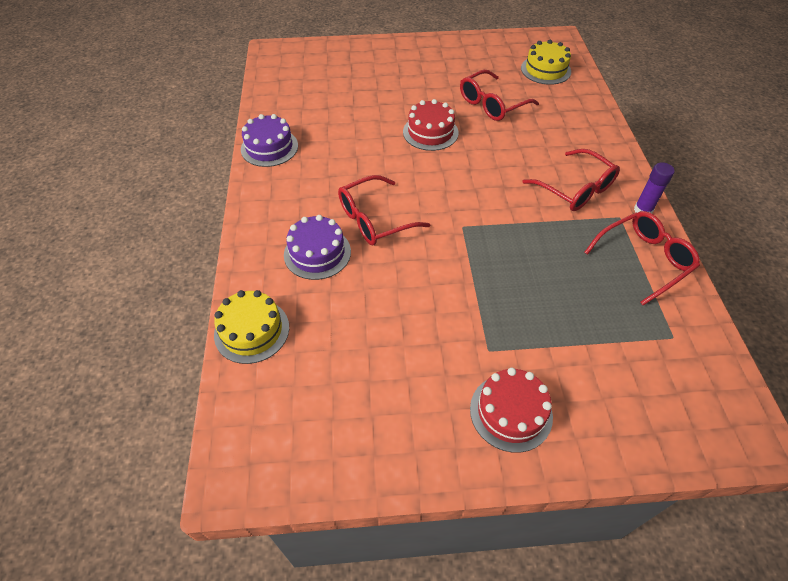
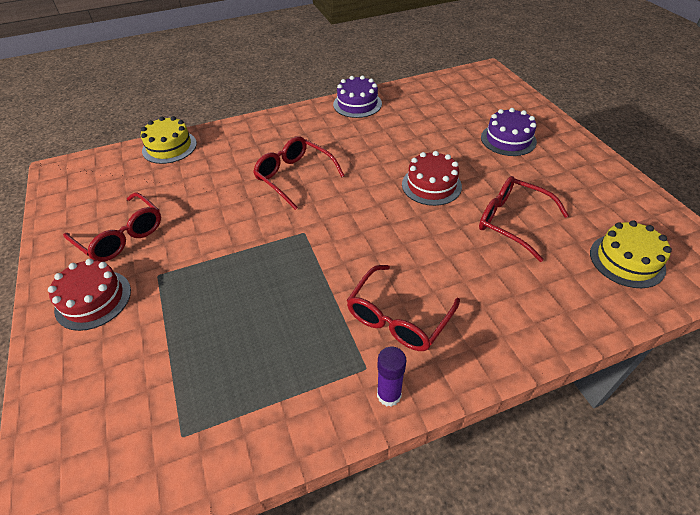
camera: 75 degrees right, 5 degrees down
purple cake [284,215,351,280] -> purple cake moved to [481,108,537,156]
red glasses [584,211,700,305] -> red glasses moved to [63,192,161,262]

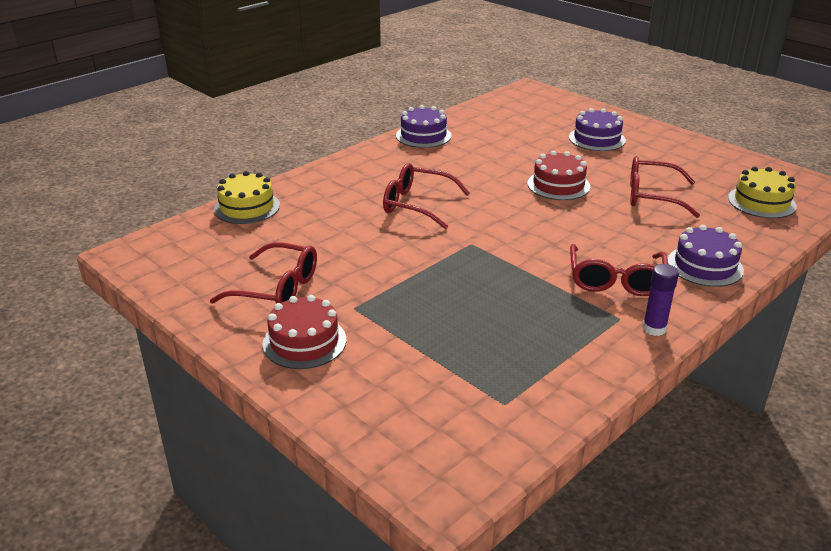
camera: 25 degrees left, 15 degrees down
none -> purple cake [668,225,744,287]

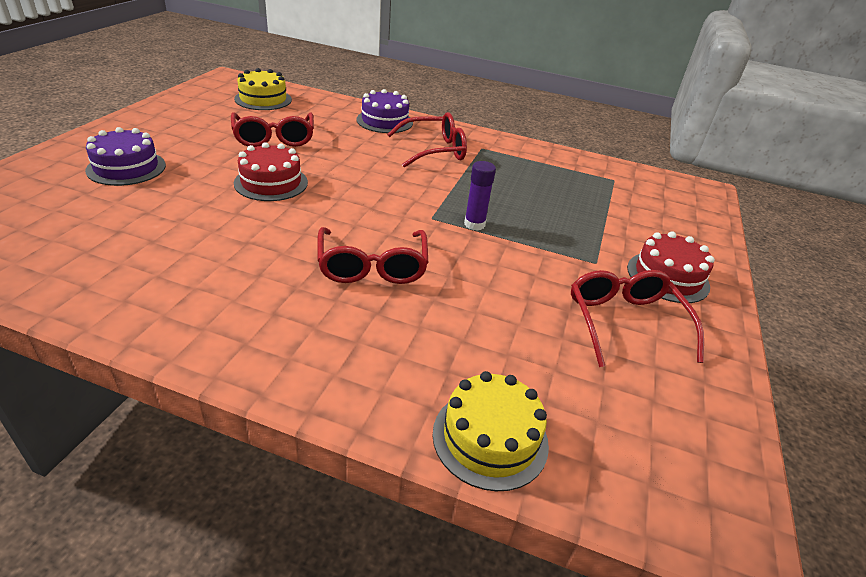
camera: 120 degrees left, 5 degrees up
purple cake [396,105,452,148] -> none
purple glue stick [643,264,679,336] -> purple glue stick moved to [464,161,496,231]

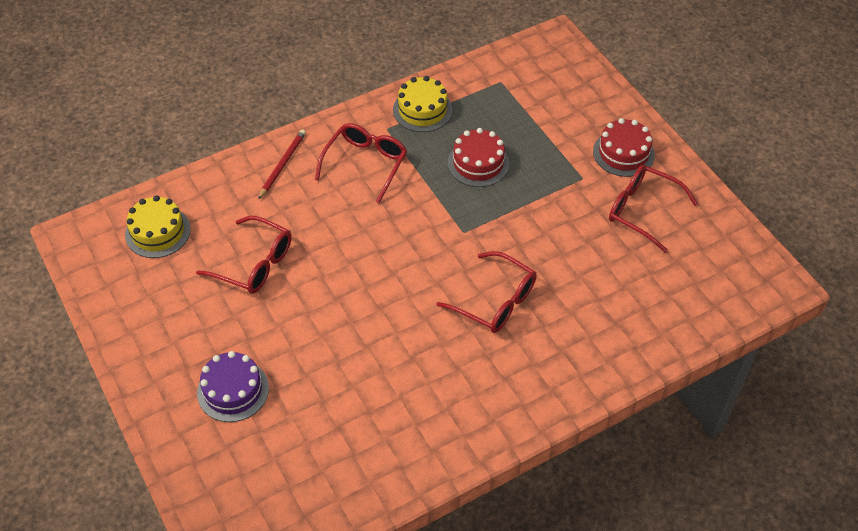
camera: 45 degrees left, 15 degrees up
red cake [234,142,308,201] -> red cake moved to [448,128,509,187]
purple cake [356,89,413,133] -> red pencil [258,129,306,199]
yellow cake [433,371,549,491] -> yellow cake moved to [393,76,452,132]
purple glue stick [464,161,496,231] -> none

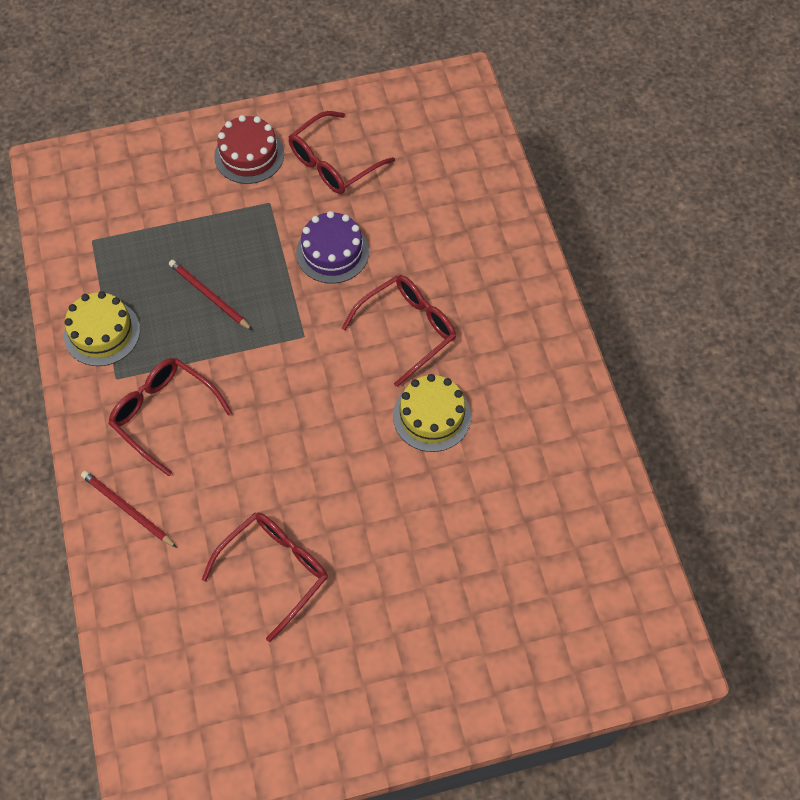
camera: 75 degrees left, 10 degrees up
yellow cake [125,195,191,258] -> yellow cake moved to [393,374,471,452]
purple cake [197,351,269,422] -> purple cake moved to [296,211,369,283]
red cake [448,128,509,187] -> red pencil [169,260,253,331]

